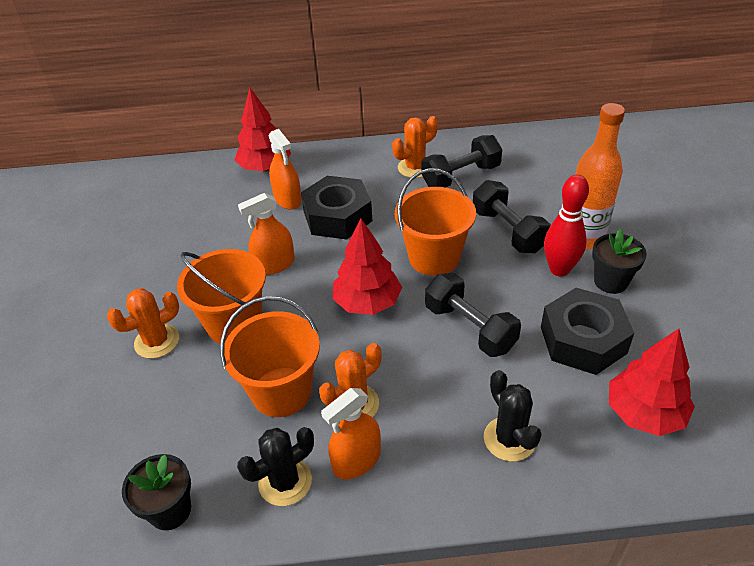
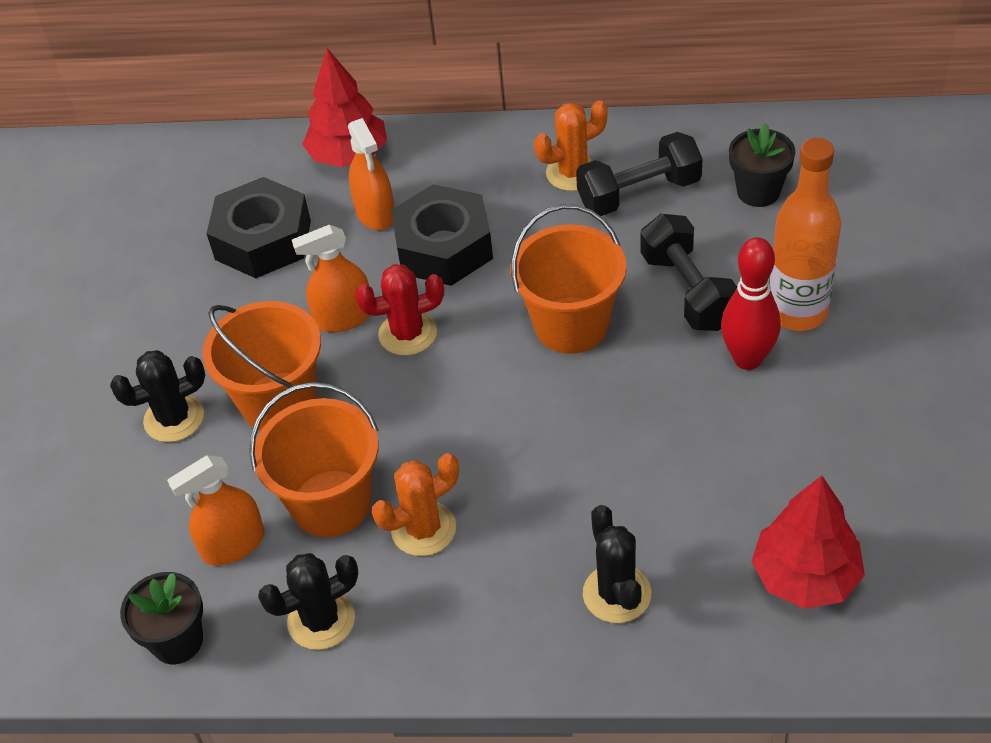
camera: 10 degrees right, 5 degrees up
orange cactus [107,288,179,359] -> black cactus [110,350,205,442]
orange spray bottle [321,388,381,480] -> orange spray bottle moved to [167,455,264,566]
red tree [333,218,402,315] -> none
black dumbbell [425,273,521,357] -> none
black nut [541,288,634,375] -> black nut moved to [207,177,311,278]
black flower pot [592,229,647,294] -> black flower pot moved to [729,123,795,207]
none -> red cactus [355,264,444,356]

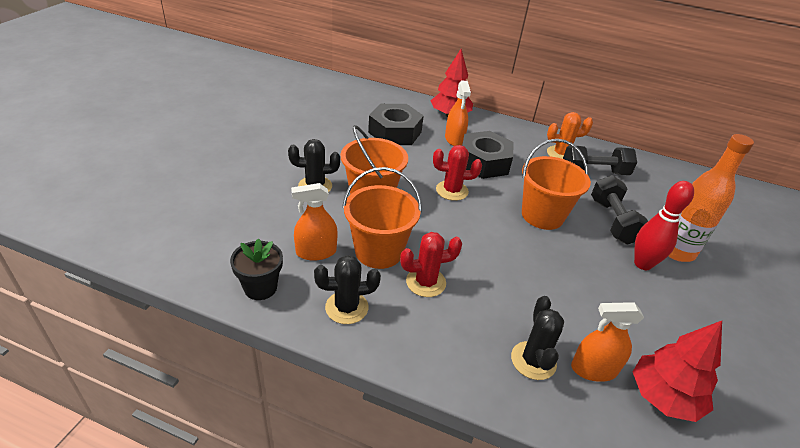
camera: 10 degrees right, 10 degrees down
orange spray bottle [292,225,370,332] -> orange spray bottle moved to [571,302,644,382]
orange cactus [372,453,459,556] -> red cactus [400,232,462,297]
black flower pot [729,123,795,207] -> none

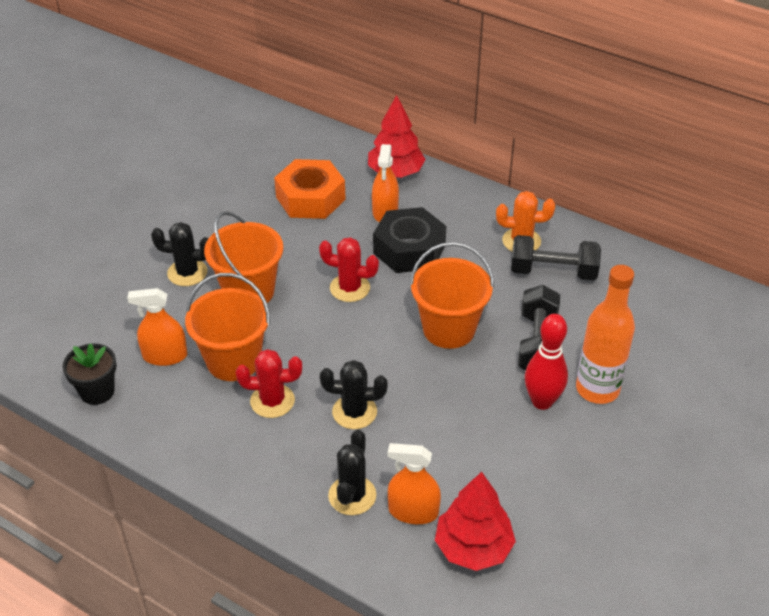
camera: 15 degrees right, 5 degrees up
black cactus [314,255,381,324] -> black cactus moved to [320,360,387,429]
black nut [368,104,424,145] -> orange nut [274,159,346,219]

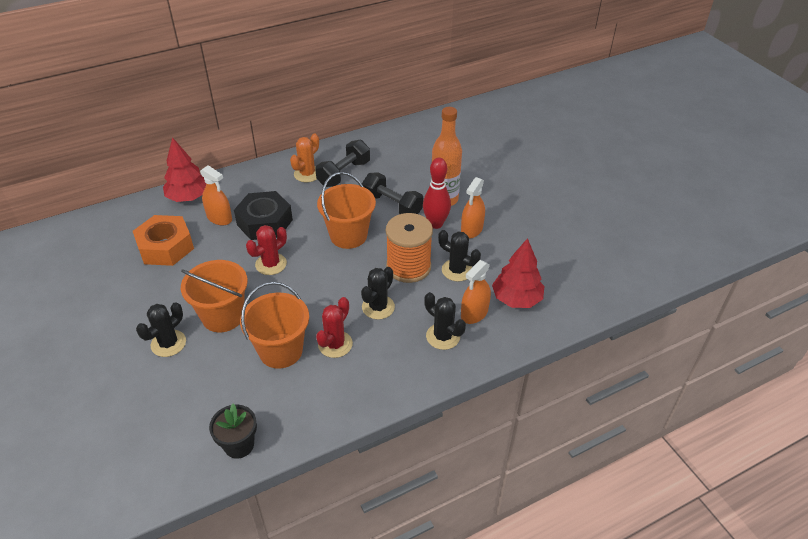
camera: 60 degrees left, 0 degrees up
orange spray bottle [127,288,187,366] -> orange spray bottle moved to [461,177,485,239]
none -> orange spool [386,213,433,283]
none -> black cactus [438,230,481,282]

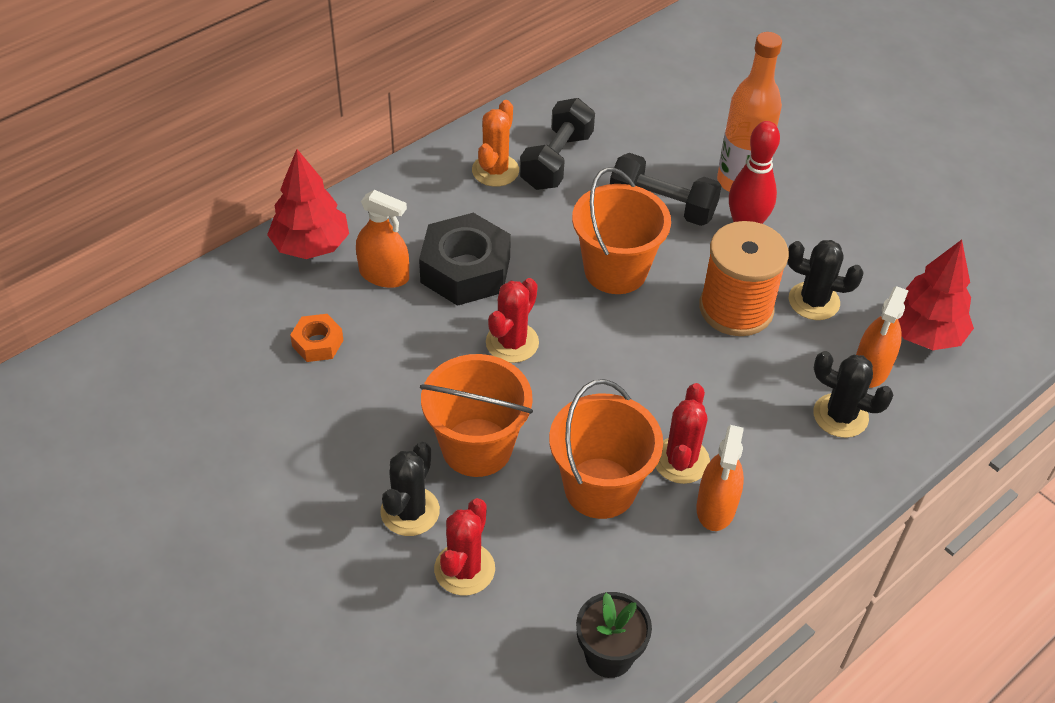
camera: 15 degrees left, 5 degrees up
orange nut [133,215,194,266] -> orange nut [290,314,344,362], size x0.51
black cactus [361,267,395,320] -> none
orange spray bottle [461,177,485,239] -> orange spray bottle moved to [696,425,744,531]
none -> red cactus [434,498,495,596]

